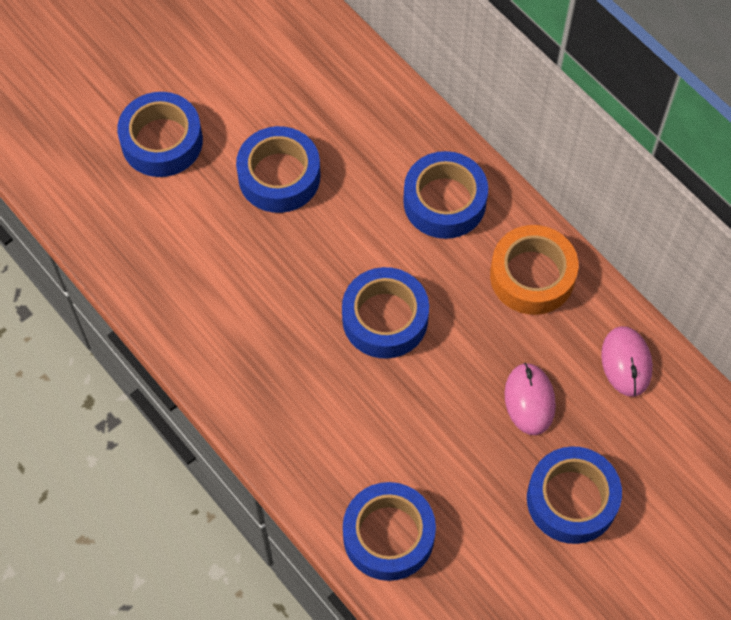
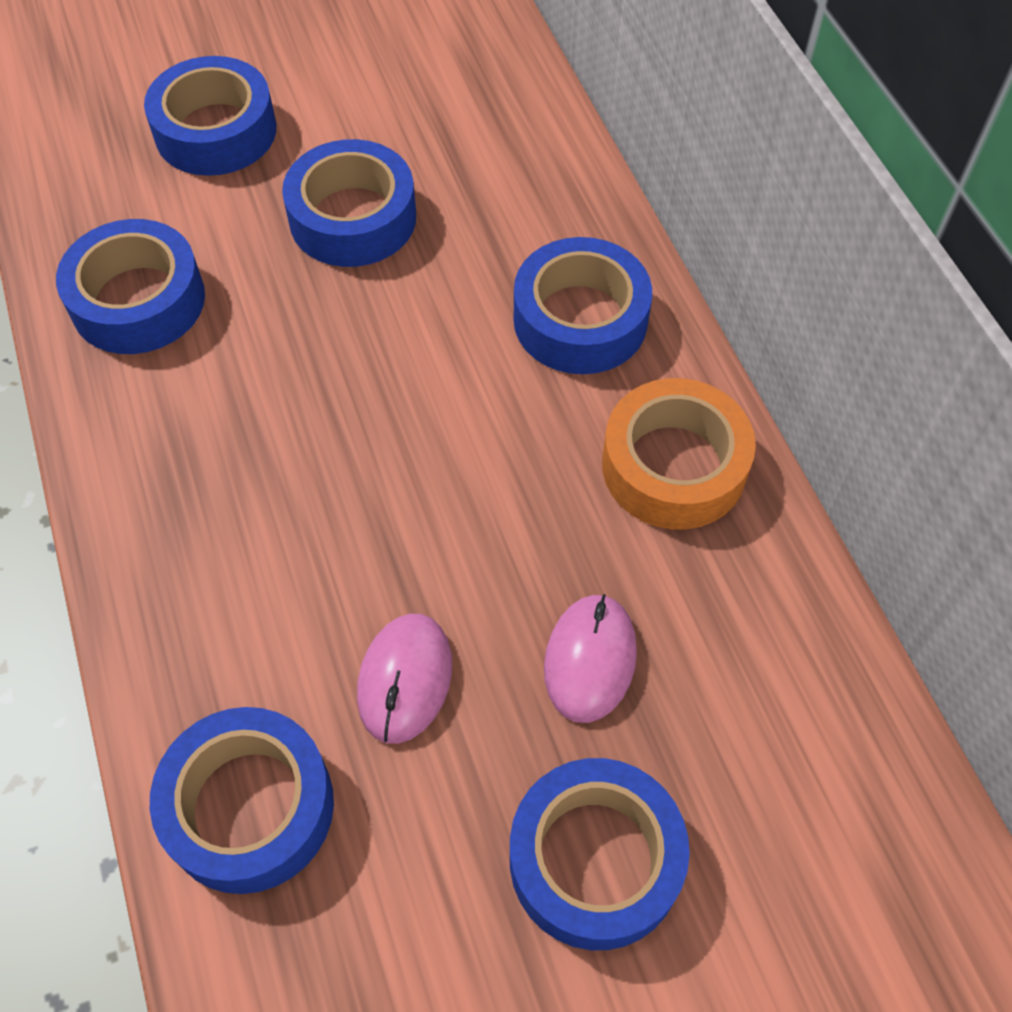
camera: 20 degrees right, 5 degrees down
blue tape [342,267,429,359] -> blue tape moved to [56,219,205,354]
pink mouse [601,326,653,397] -> pink mouse moved to [357,614,452,744]

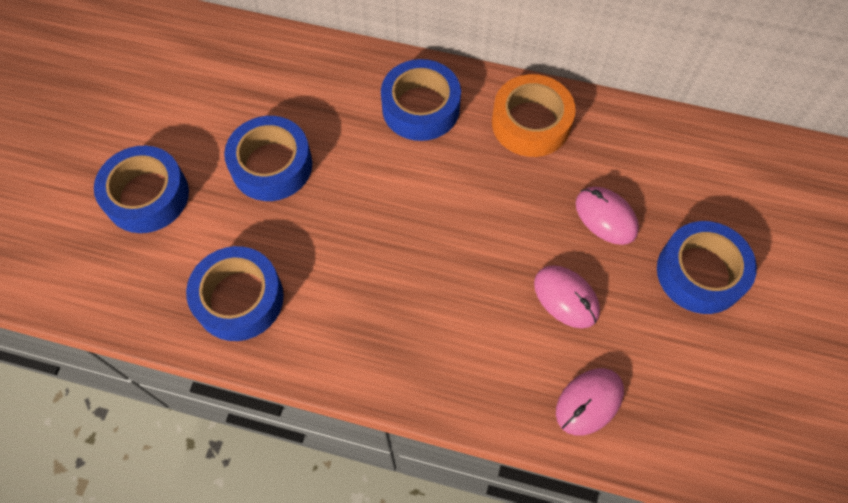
camera: 55 degrees left, 5 degrees up
blue tape [150,707,334,894] -> pink mouse [556,368,624,436]

